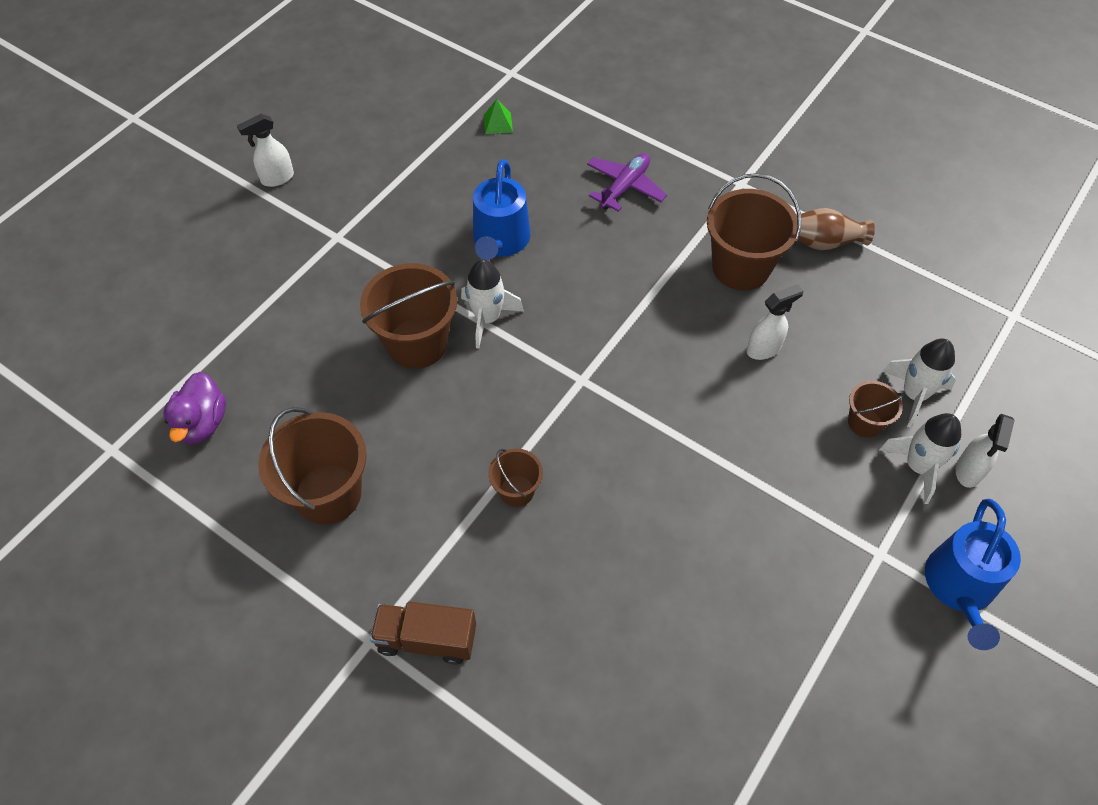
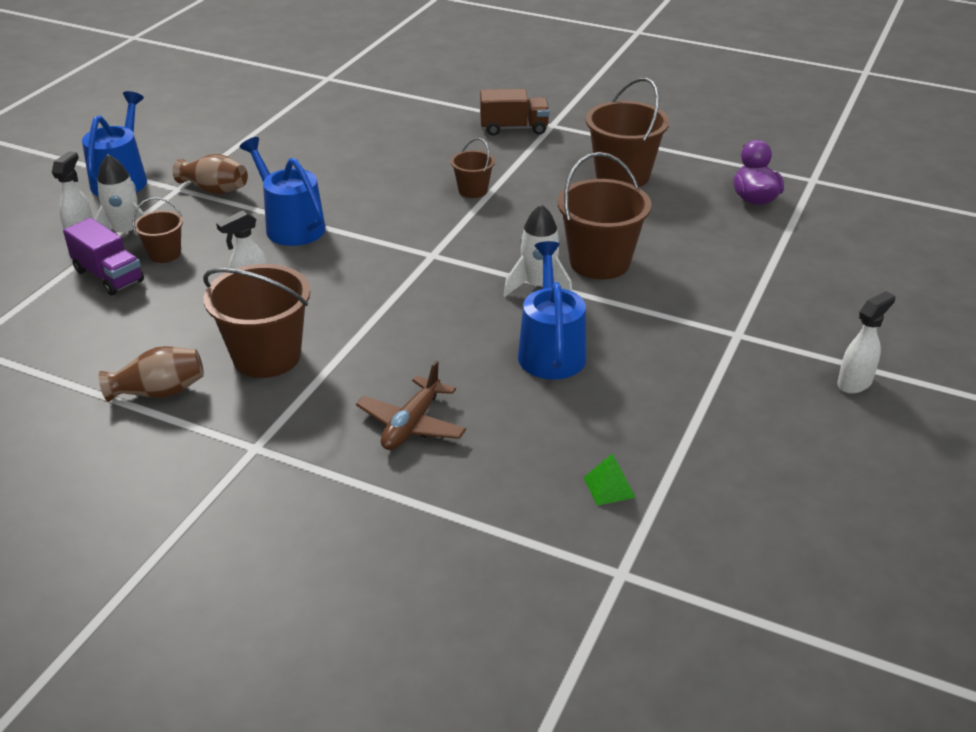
camera: 170 degrees right, 20 degrees down
purple plane [587,153,667,212] -> brown plane [356,360,466,450]
white rocket [882,339,956,427] -> purple truck [63,218,144,295]
none -> brown vase [172,154,248,194]
none -> blue watering can [239,137,326,246]

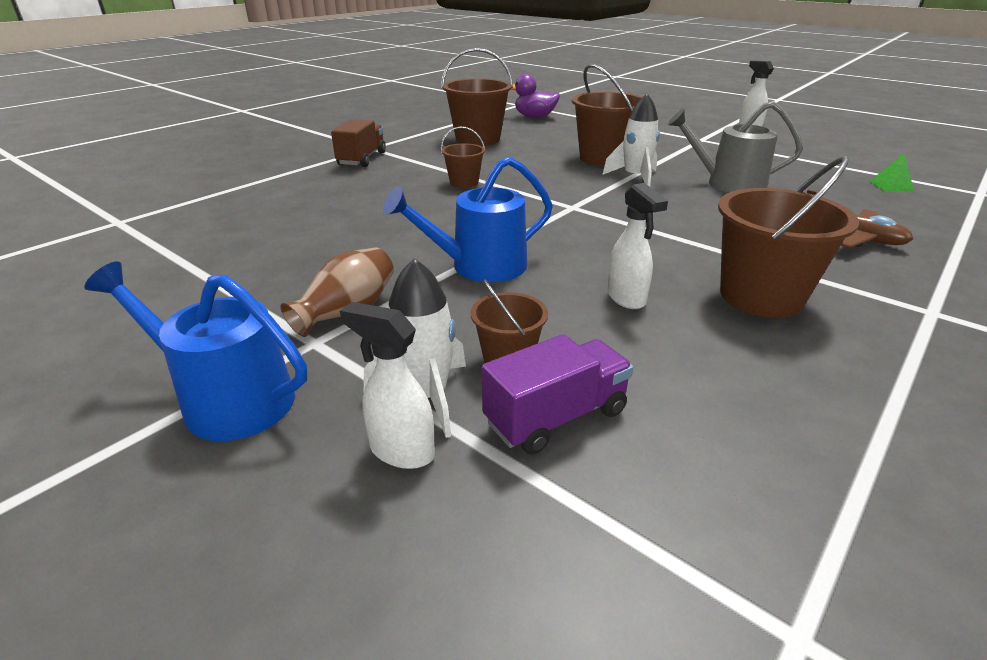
camera: 75 degrees left, 5 degrees down
brown vase [99,346,204,402] -> none
blue watering can [518,241,586,380] -> grey watering can [668,101,803,193]

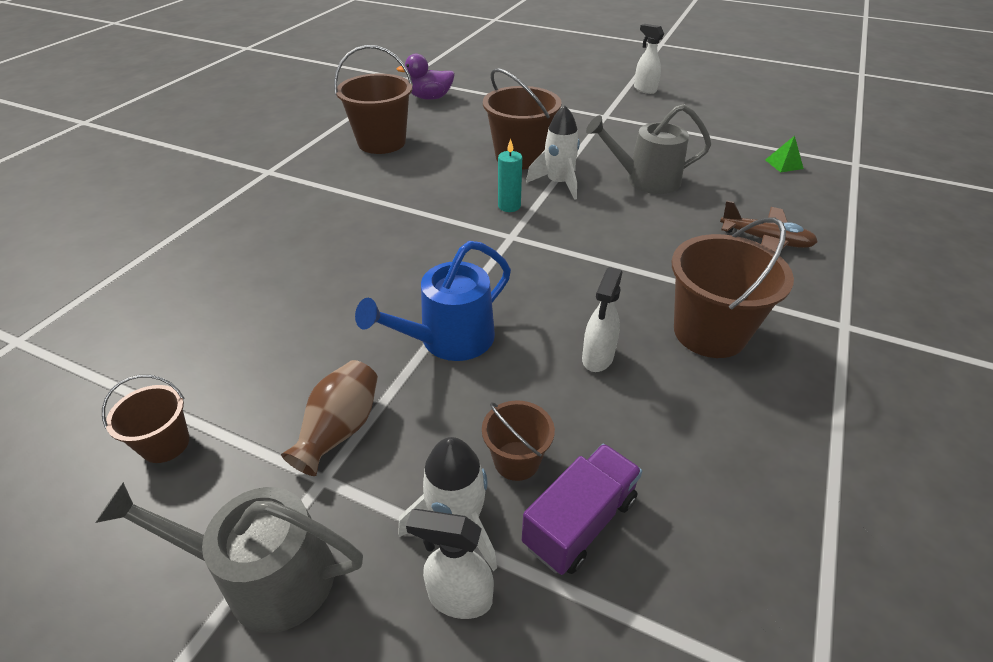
camera: 15 degrees left, 10 degrees up
blue watering can [84,262,307,441] -> grey watering can [95,482,363,633]
brown truck [331,119,386,167] -> none
brown bucket [441,126,485,188] -> brown bucket moved to [102,375,190,463]
white spray bottle [607,183,668,309] -> white spray bottle turned 60 degrees clockwise [582,267,623,372]
none -> turquoise candle [498,139,522,212]

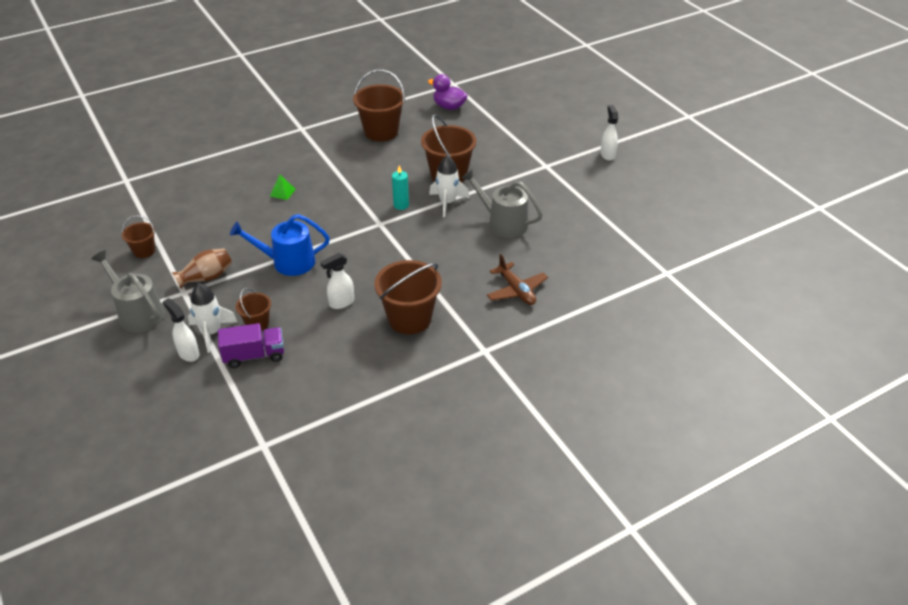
camera: 35 degrees right, 0 degrees up
green pyramid [765,136,804,173] -> green pyramid moved to [270,175,296,200]

